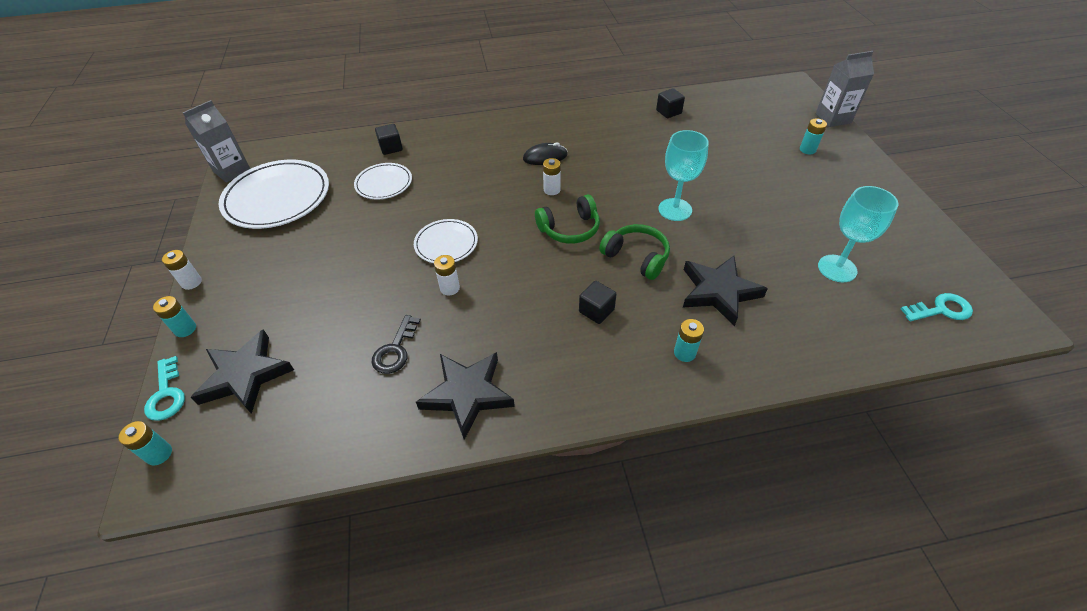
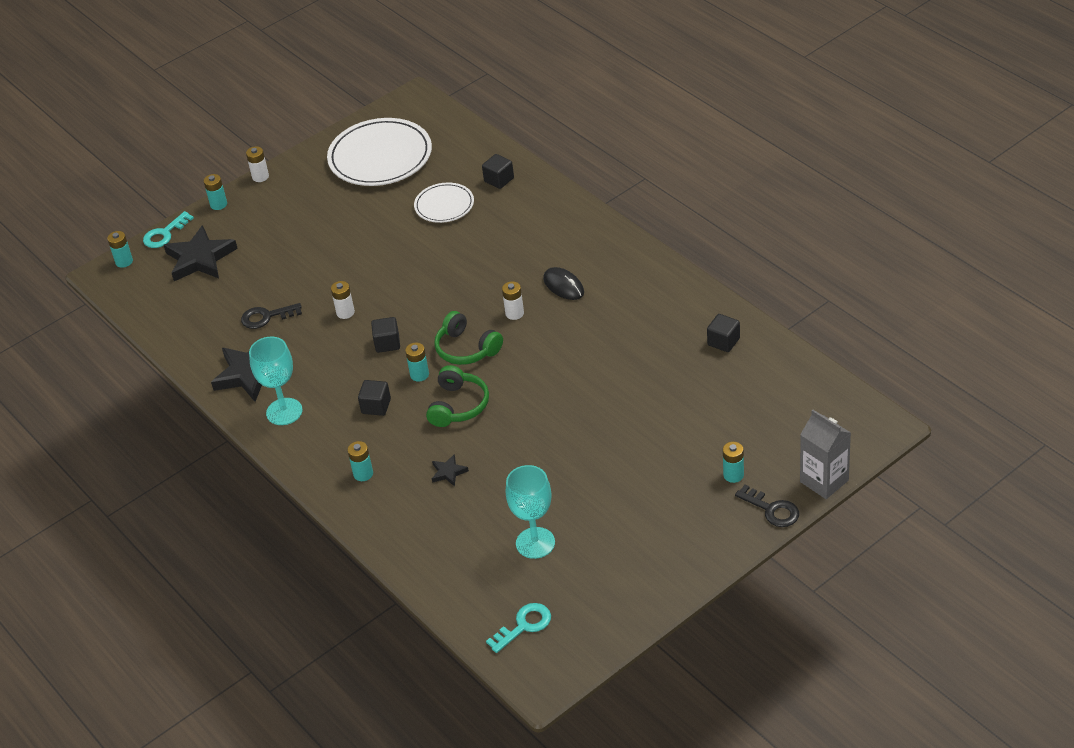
camera: 65 degrees right, 5 degrees down
grey carton [183,100,250,183] -> none
white plate [414,219,478,263] -> none
turquoise goblet [658,130,709,221] -> turquoise goblet moved to [249,337,302,425]
black star [683,256,768,326] -> black star [432,454,469,487], size x0.46
turquoise key [901,293,973,321] -> turquoise key turned 90 degrees counterclockwise [486,603,551,653]
none -> black cube [371,317,400,353]
none -> turquoise battery [405,343,429,382]
none -> black key [735,484,799,527]

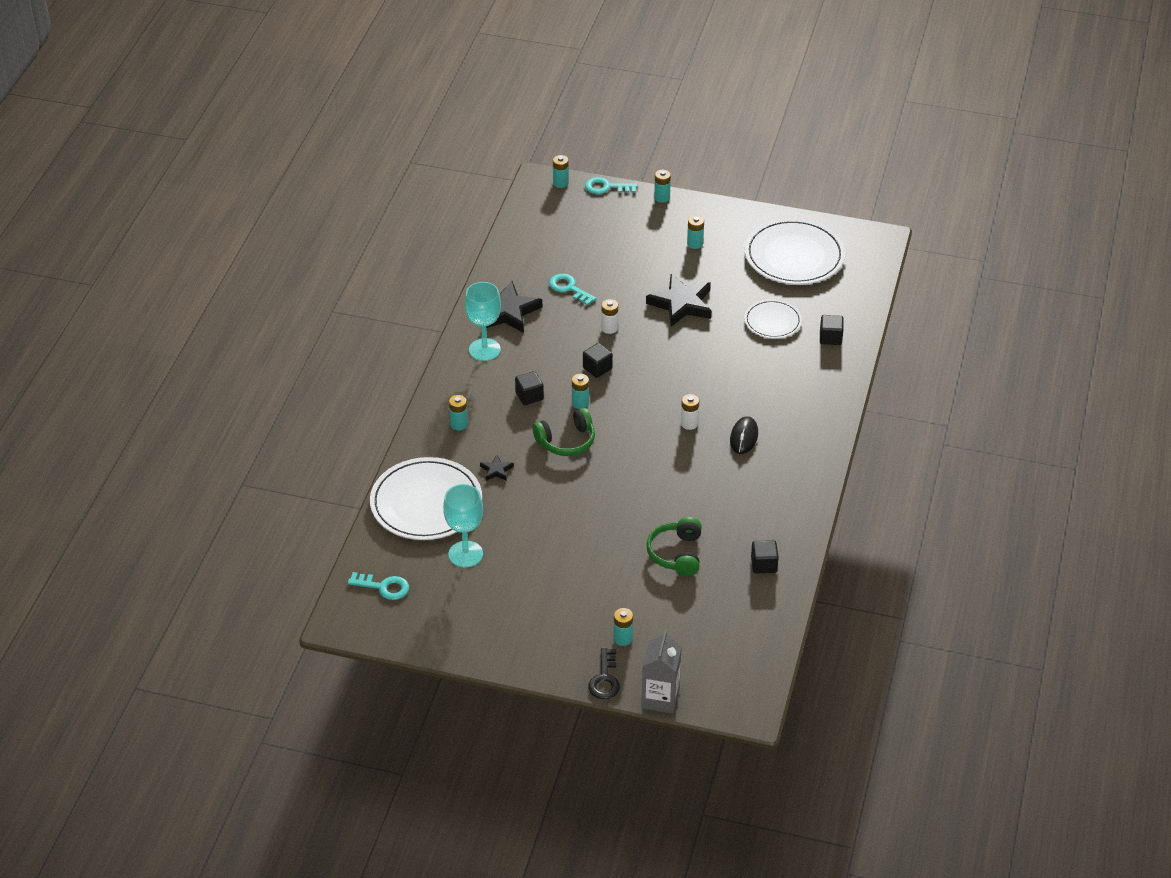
camera: 50 degrees right, 0 degrees up
black star [164,225,238,281] -> black star moved to [646,274,711,327]
black key [241,303,302,329] -> turquoise key [549,274,597,306]
white battery [246,146,269,182] -> none
green headphones [434,311,503,365] -> green headphones moved to [646,517,702,576]
none -> white plate [370,457,482,540]
none -> turquoise battery [687,215,704,249]

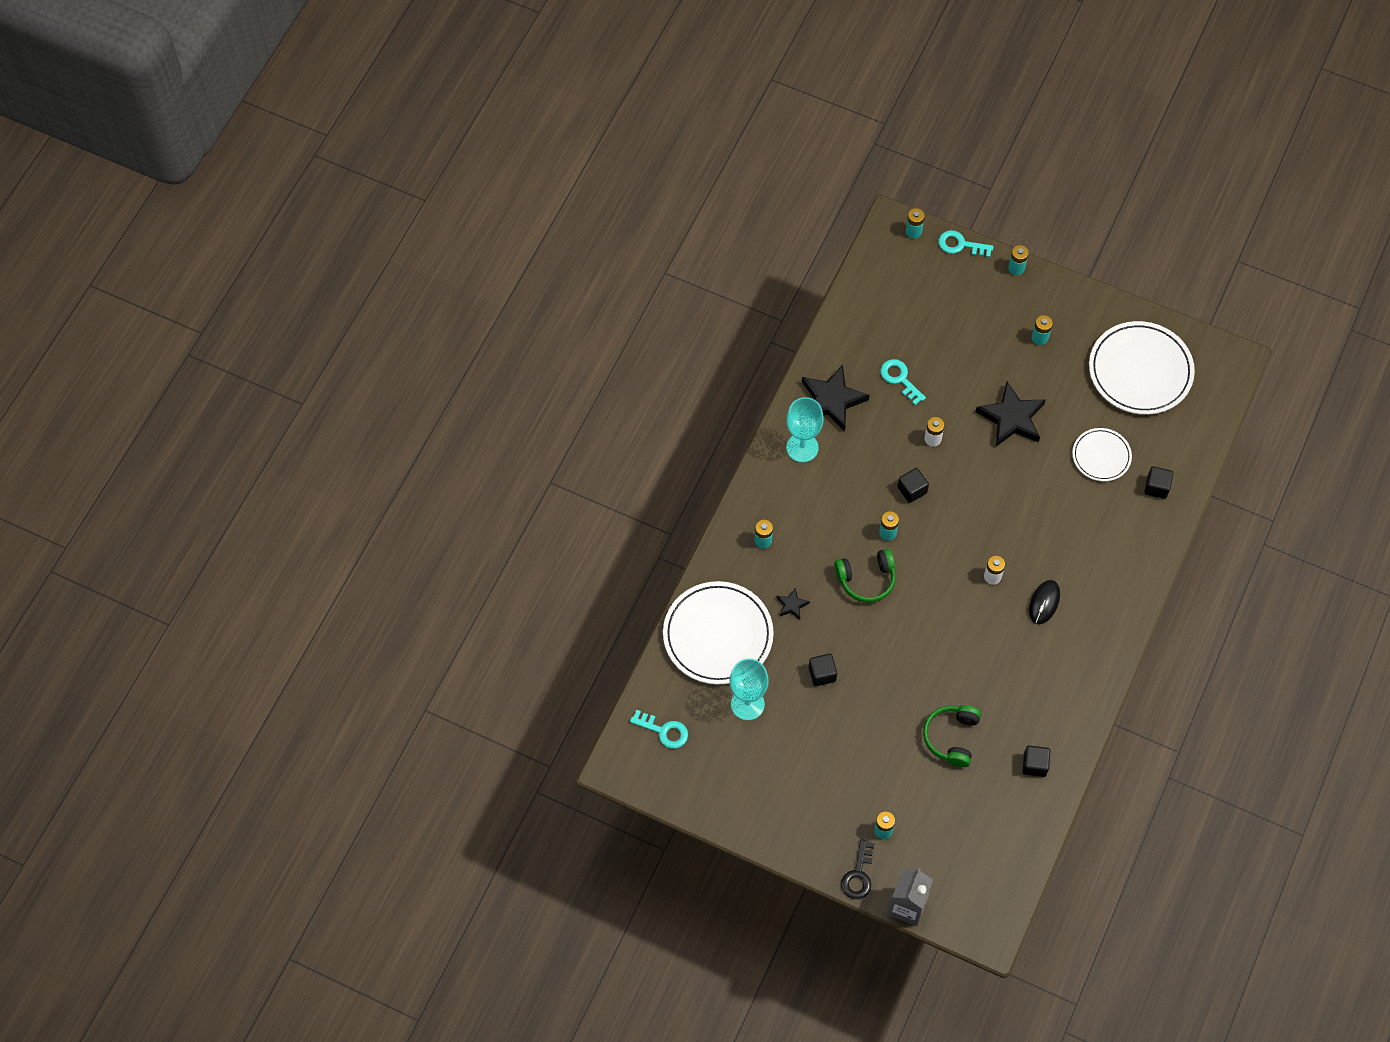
camera: 10 degrees right, 20 degrees up
black cube [515,371,544,405] -> black cube moved to [809,654,837,686]

